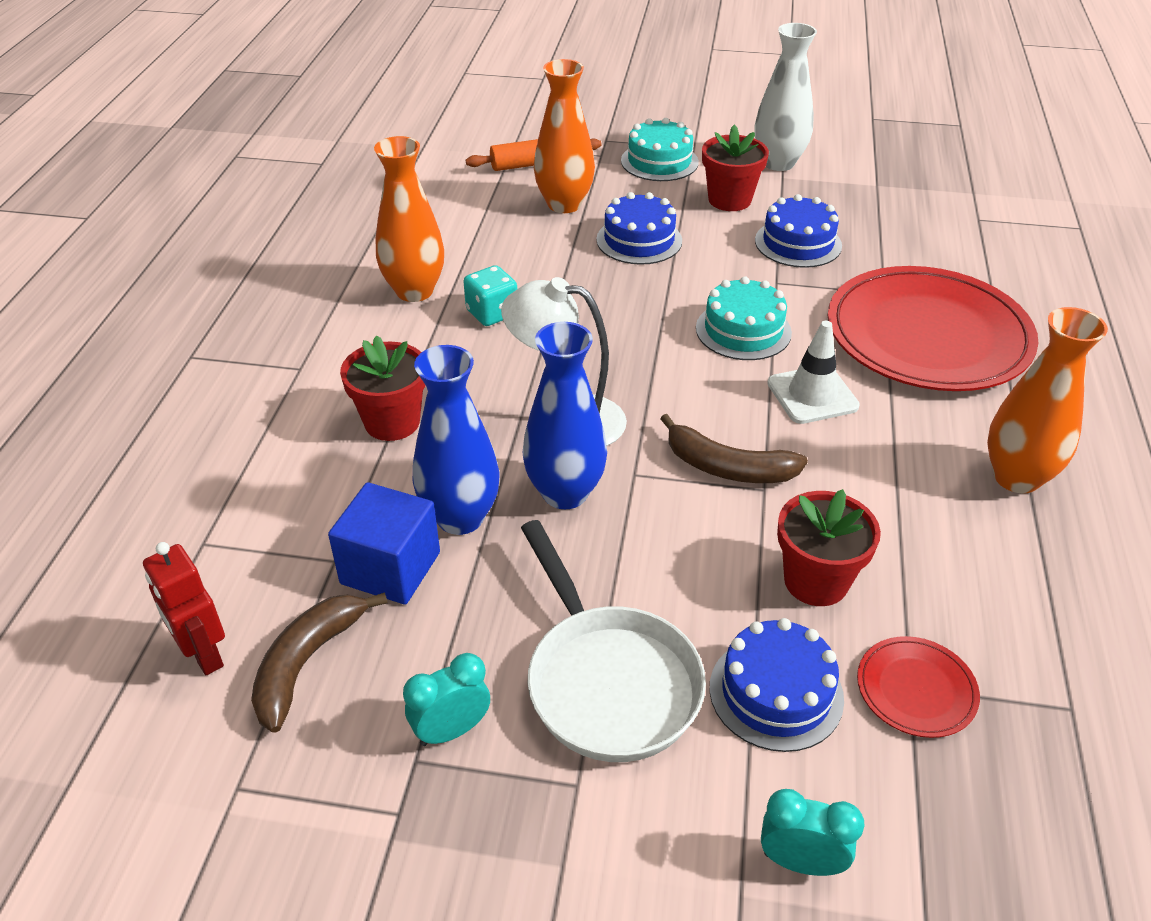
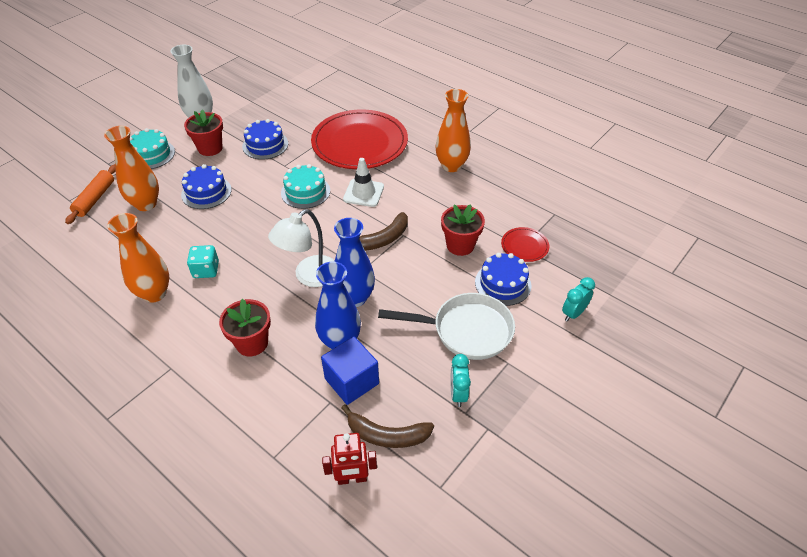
camera: 60 degrees left, 5 degrees up
brown banana [251,592,388,733] -> brown banana turned 45 degrees counterclockwise [342,404,434,448]

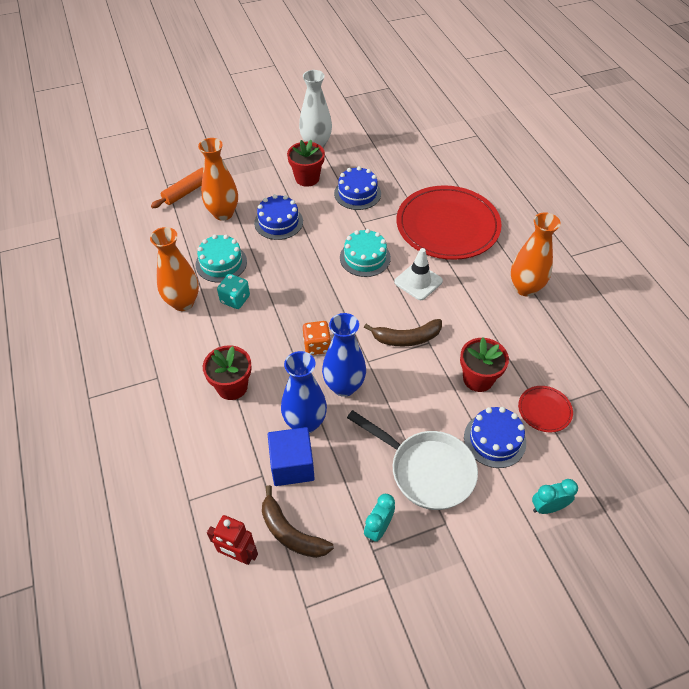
camera: 30 degrees right, 5 degrees up
turquoise cake [130,128,175,169] -> turquoise cake moved to [195,235,247,282]
white lamp [268,209,335,287] -> orange dice [303,321,331,355]

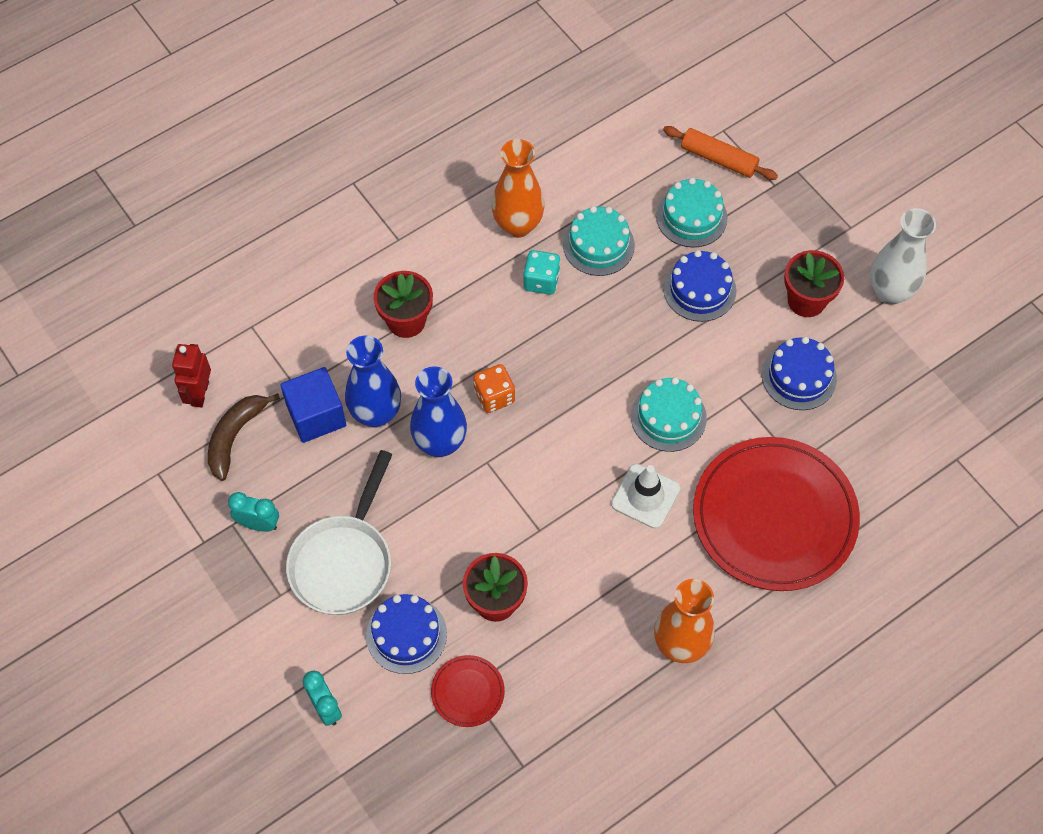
camera: 75 degrees right, 10 degrees up
orange vase [198,138,238,221] -> turquoise cake [656,178,728,248]
brown banana [364,319,442,347] -> none

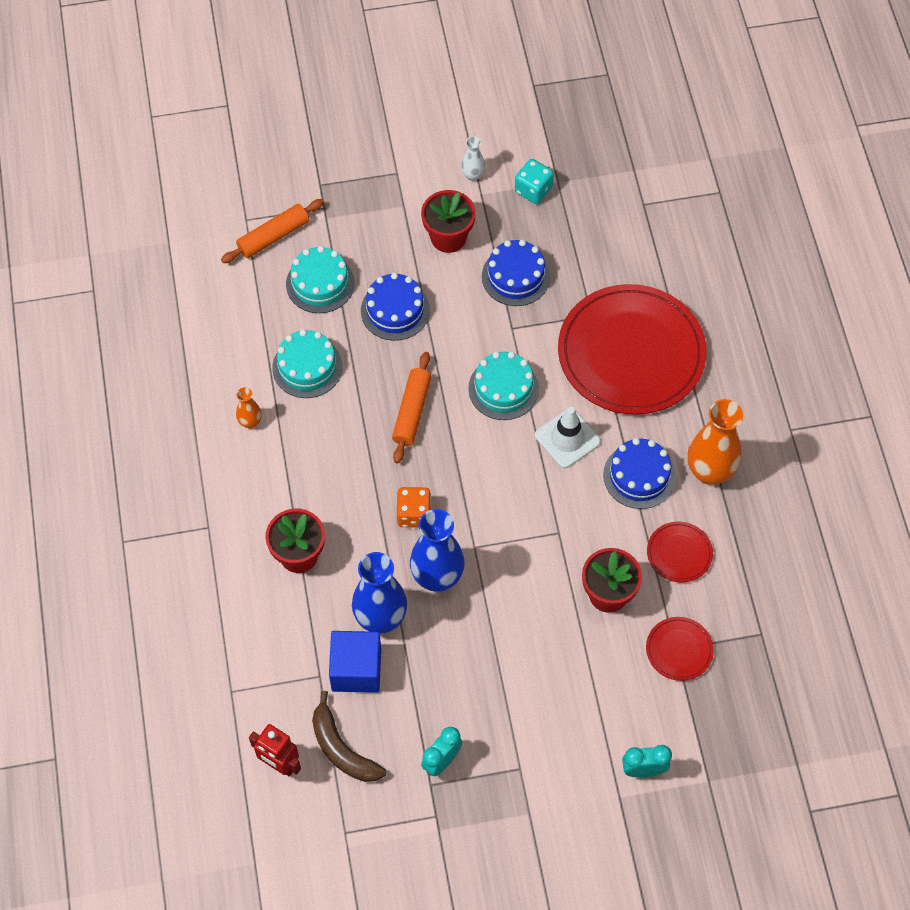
camera: 65 degrees left, 0 degrees up
white pan [286,450,393,615] -> none
blue cake [366,594,447,674] -> blue cake moved to [603,438,676,509]
orange vase [492,139,544,238] -> orange vase [236,387,262,429], size x0.49
turquoise dice [523,250,560,295] -> turquoise dice moved to [515,159,554,204]
white vase [870,208,936,305] -> white vase [461,136,485,181], size x0.49
none -> orange rolling pin [392,352,432,464]
none -> red plate [647,522,713,583]

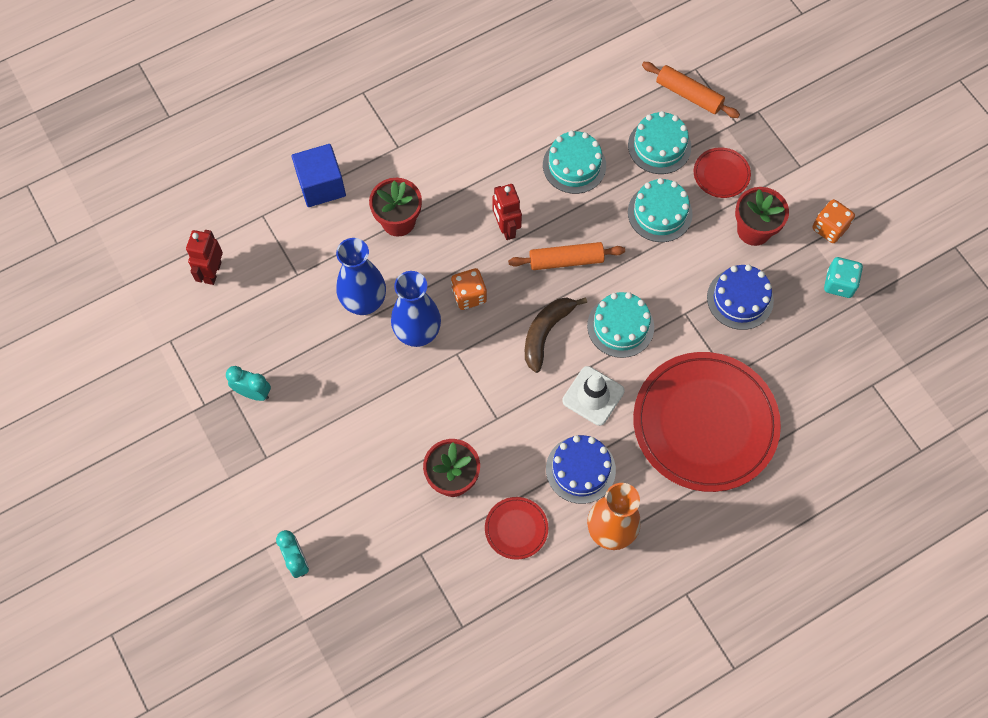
camera: 70 degrees right, 5 degrees up
orange vase [236,387,262,429] -> none
brown banana [312,691,386,782] -> brown banana moved to [525,297,587,373]
blue cube [329,631,381,693] -> blue cube moved to [292,144,346,207]
blue cake [361,273,430,341] -> turquoise cake [628,178,693,242]
white vase [461,136,485,181] -> orange dice [812,199,855,243]
red plate [646,617,714,681] -> red plate moved to [694,147,751,198]
none -> red robot [493,184,522,240]

